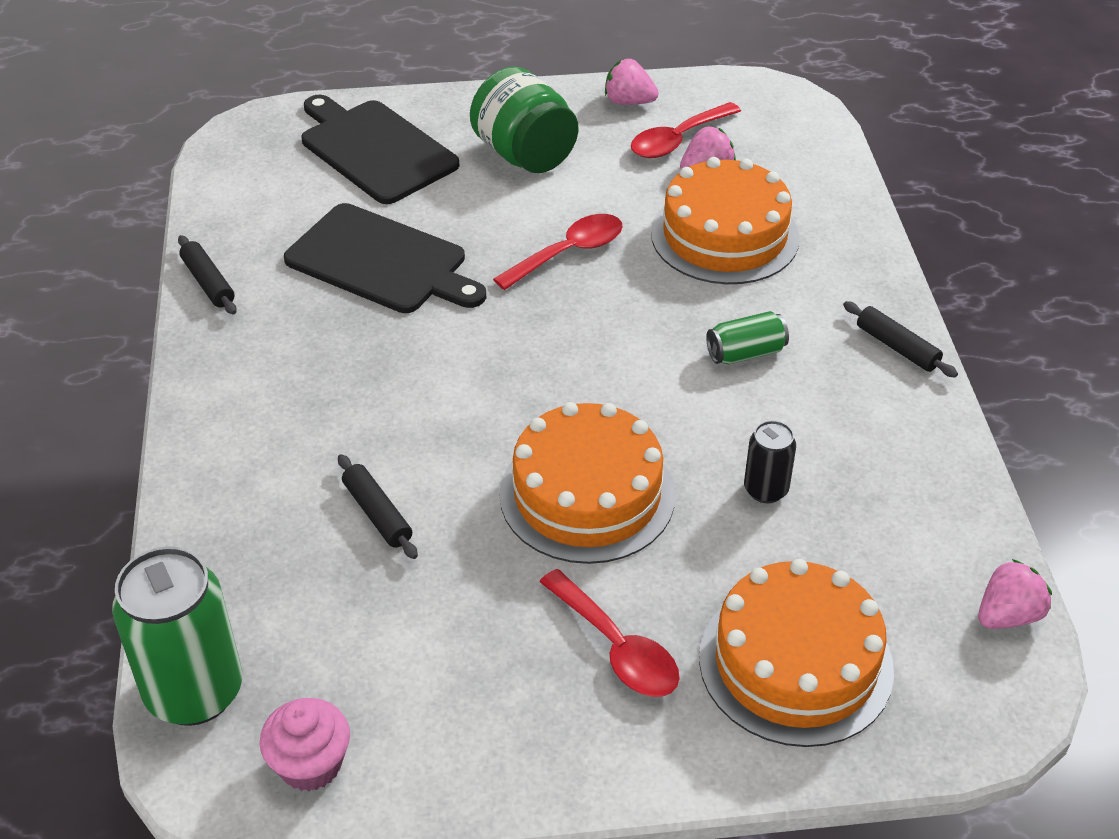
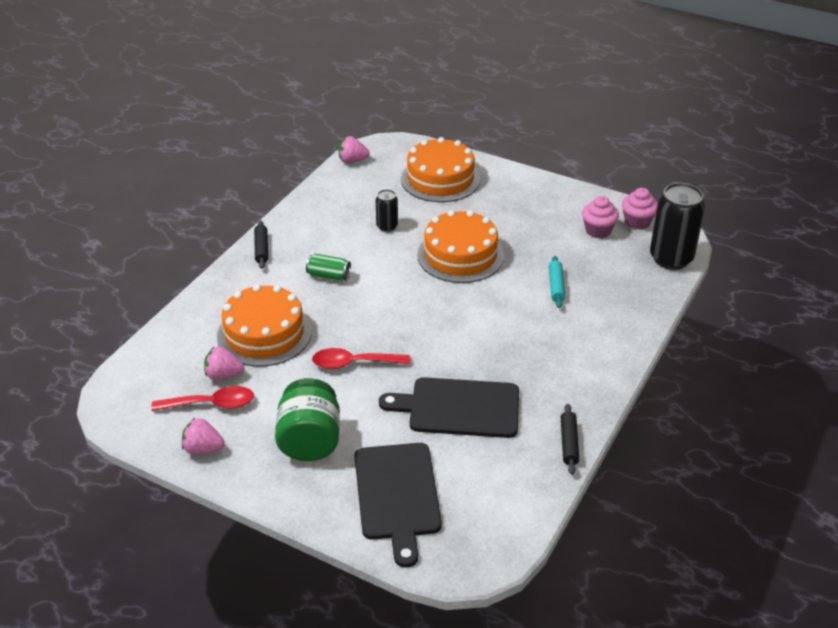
camera: 145 degrees left, 5 degrees down
green can [112,546,242,726] -> black can [650,183,705,270]
black cutting board [284,203,486,313] -> black cutting board turned 60 degrees counterclockwise [379,377,519,438]
black rolling pin [338,454,418,559] -> turquoise rolling pin [549,256,565,308]
red spoon [539,569,680,697] -> none
pink strawberry [605,59,659,105] -> pink strawberry turned 135 degrees clockwise [182,418,225,454]
none -> pink cupcake [582,196,619,238]

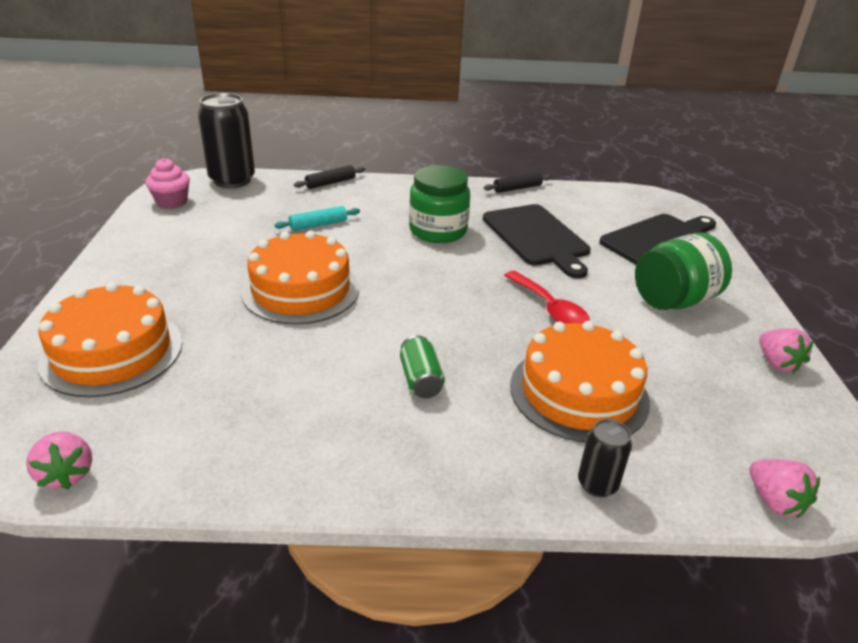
camera: 120 degrees left, 5 degrees down
red spoon [151,386,254,411] -> none
pink strawberry [204,346,244,380] -> pink strawberry moved to [749,459,820,518]
black rolling pin [254,220,268,269] -> black rolling pin moved to [294,165,365,189]
black can [376,189,398,232] -> black can moved to [578,419,632,497]
pink cupcake [582,196,619,238] -> none
none -> green jar [409,165,470,243]

